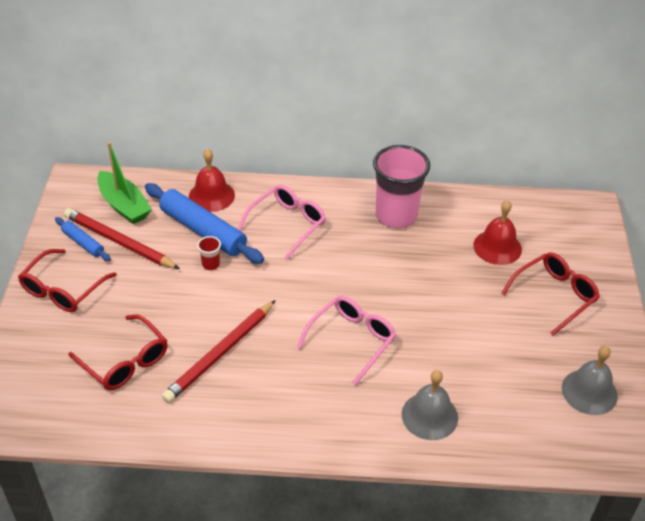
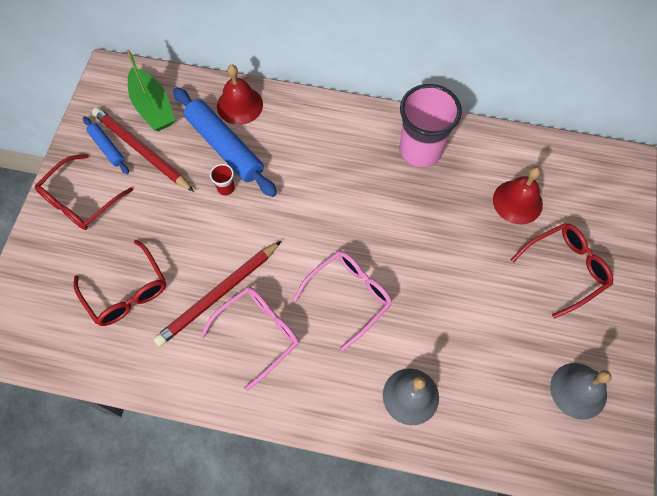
camera: 10 degrees right, 20 degrees up
pink glasses [238,185,326,260] -> pink glasses moved to [200,287,299,391]

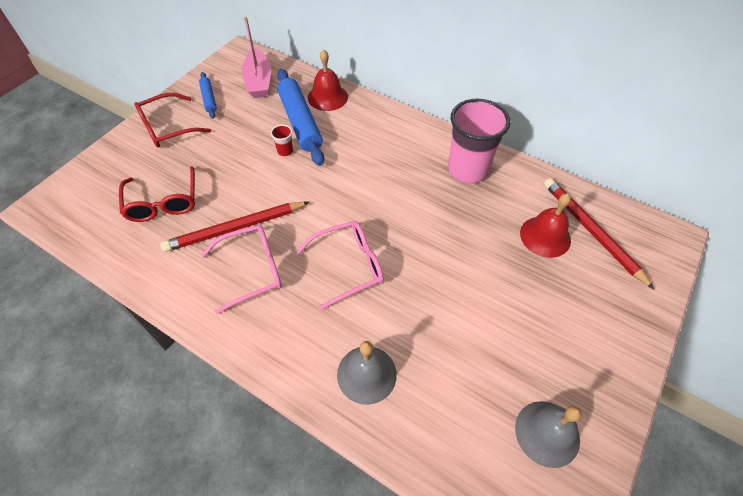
camera: 20 degrees right, 10 degrees down
red pencil [92,107,194,192] -> red pencil moved to [544,178,655,290]
green boat [127,50,175,131] -> pink boat [242,17,271,98]
red glasses [511,223,613,319] -> none

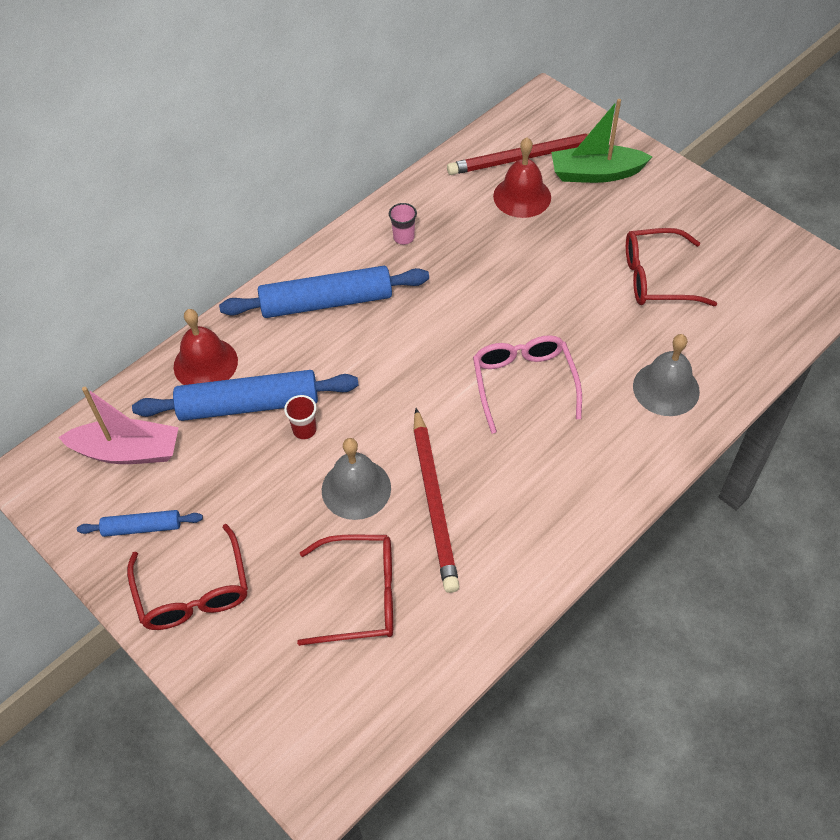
camera: 75 degrees left, 0 degrees up
pink glasses [201,225,282,314] -> none
pink cup [448,98,510,183] -> pink cup [389,203,417,245], size x0.40
grey bell [515,401,582,468] -> grey bell moved to [322,438,391,520]
none -> blue rolling pin [219,266,429,318]
none -> green boat [551,99,652,183]
none -> red glasses [626,228,717,306]

